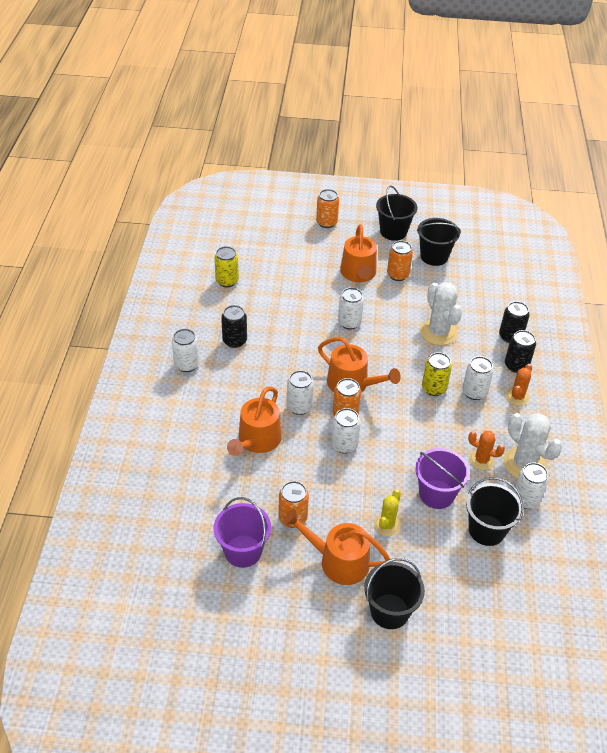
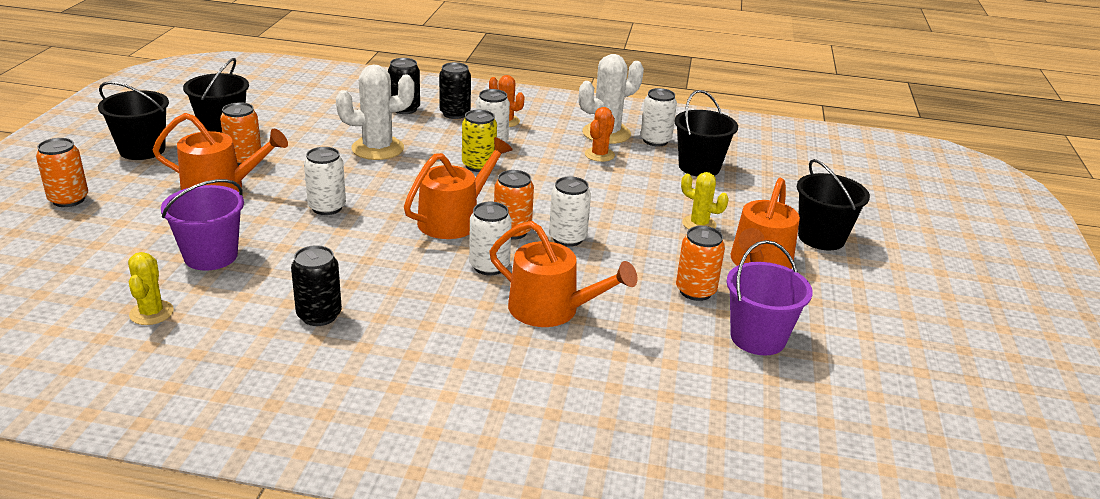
camera: 85 degrees left, 15 degrees down
white can [172,329,199,372] -> none
yellow can [214,246,239,287] -> yellow cactus [128,252,174,325]
purple bucket [415,448,470,509] -> purple bucket moved to [161,179,244,271]

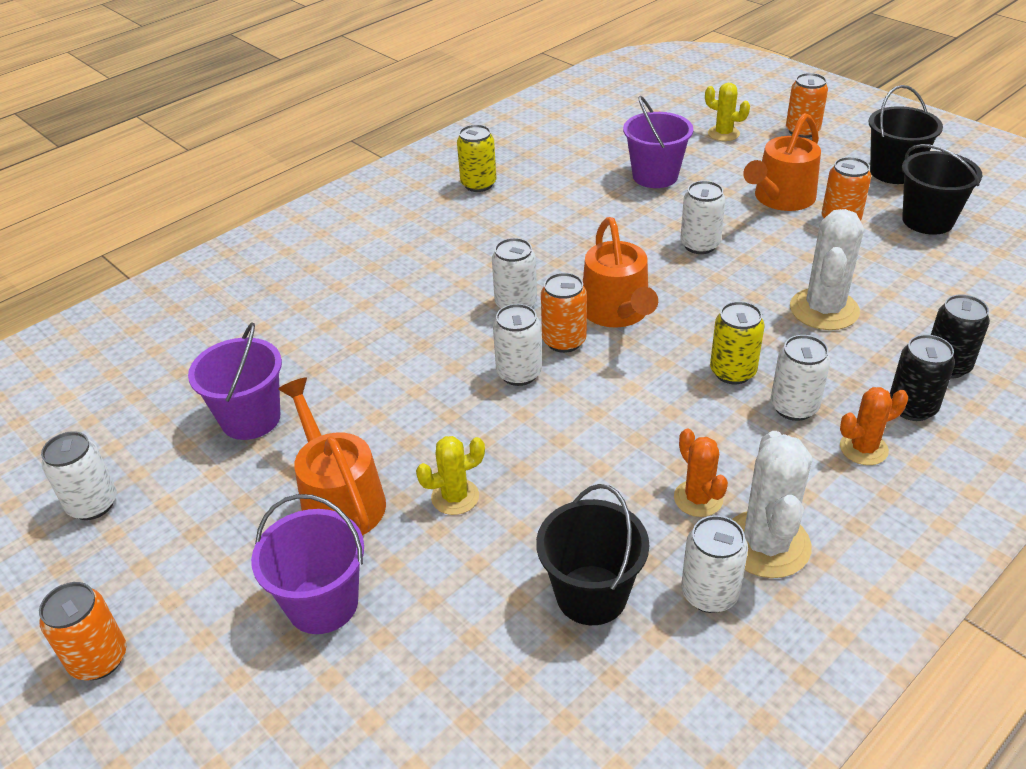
camera: 130 degrees right, 10 degrees up
yellow cactus [128,252,174,325] -> yellow cactus moved to [705,83,750,141]
black can [291,245,342,326] -> none
orange watering can [489,221,638,327] -> none
orange can [676,226,725,301] -> orange can moved to [39,582,126,680]
black bucket [797,159,870,250] -> purple bucket [251,494,364,634]
none -> white can [41,431,117,520]
none -> yellow can [457,124,496,192]

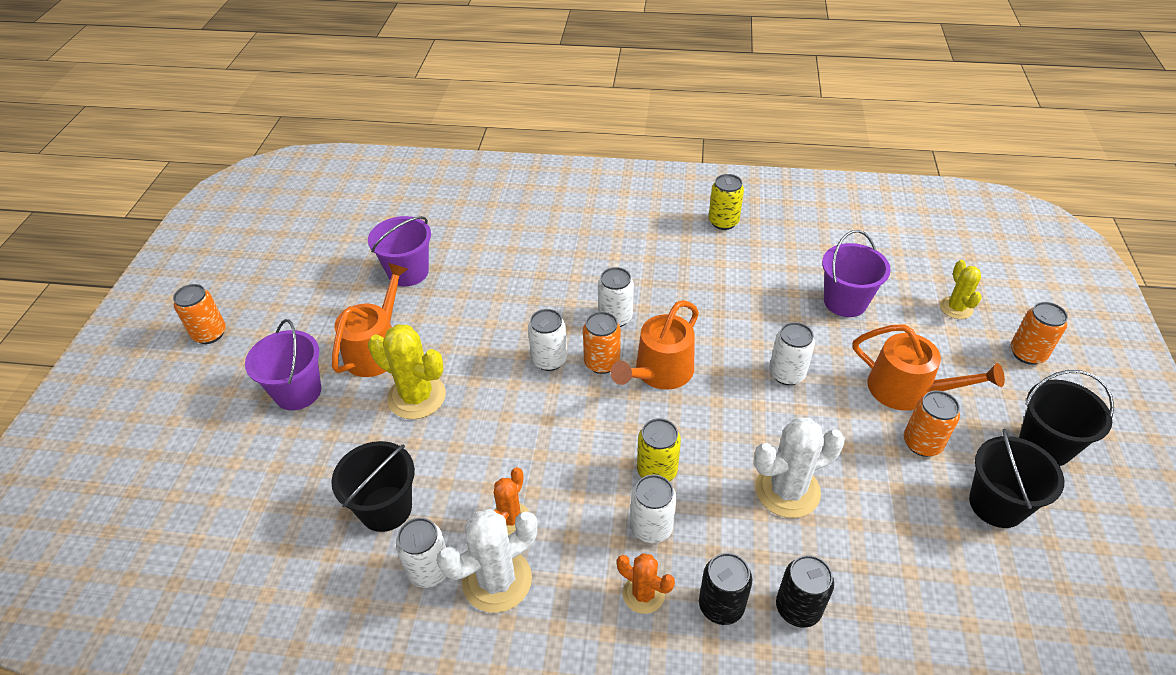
camera: 50 degrees right, 5 degrees up
white can [41,431,117,520] -> none
yellow cactus [416,436,485,515] -> yellow cactus [368,324,446,419], size x1.68
orange watering can [743,113,821,211] -> orange watering can turned 150 degrees counterclockwise [853,324,1005,411]

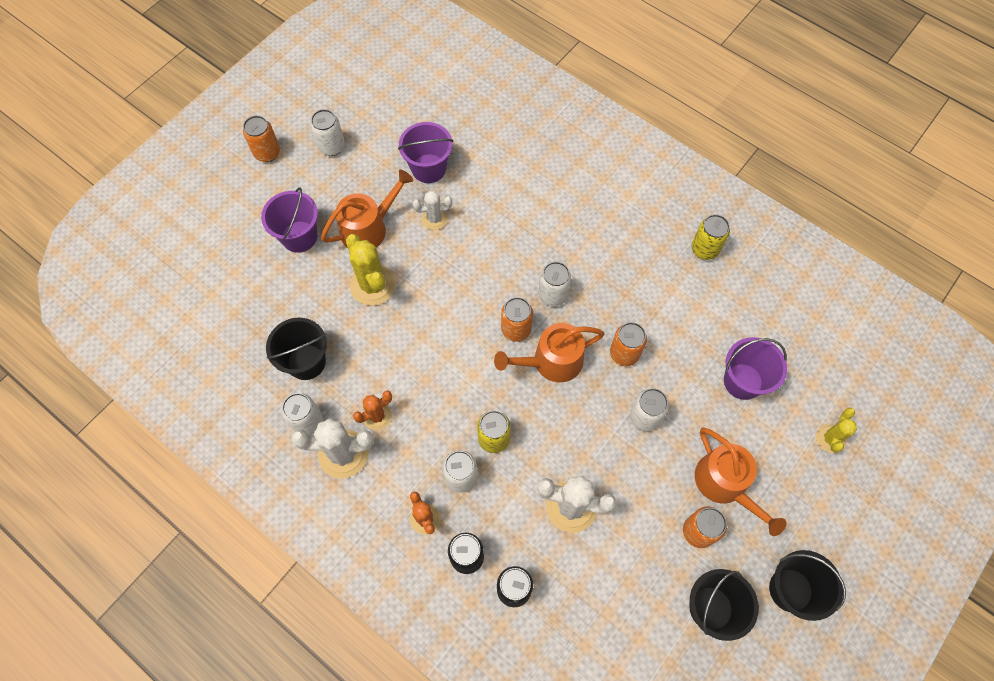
camera: 30 degrees right, 20 degrees up
white can [528,309,567,371] -> white can moved to [310,109,345,156]
orange can [1011,302,1068,365] -> orange can moved to [610,322,647,366]
none -> white cactus [412,191,452,230]

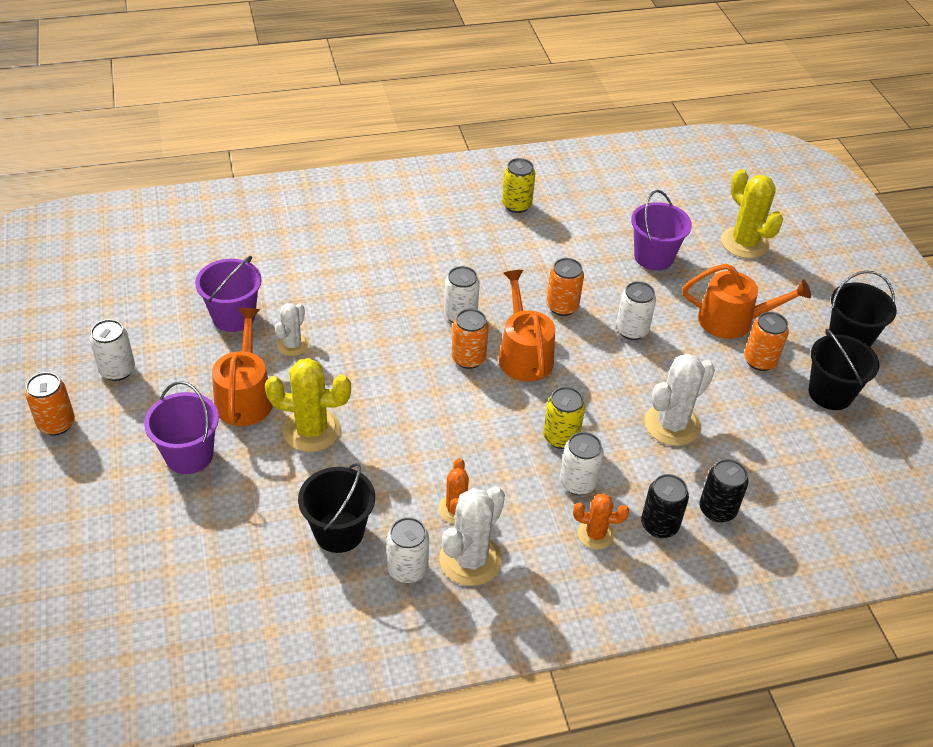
camera: 55 degrees left, 20 degrees down
orange watering can [494,323,605,382] -> orange watering can turned 150 degrees clockwise [499,270,555,382]
yellow cactus [816,408,857,453] -> yellow cactus [721,169,783,259], size x1.68

